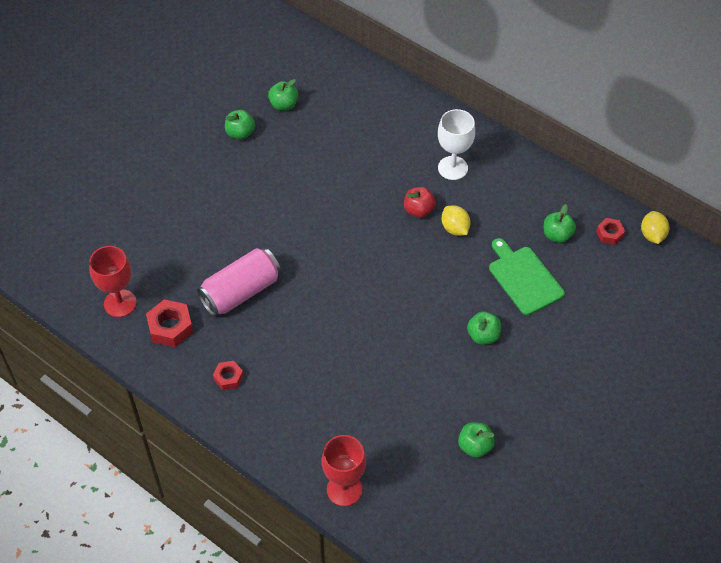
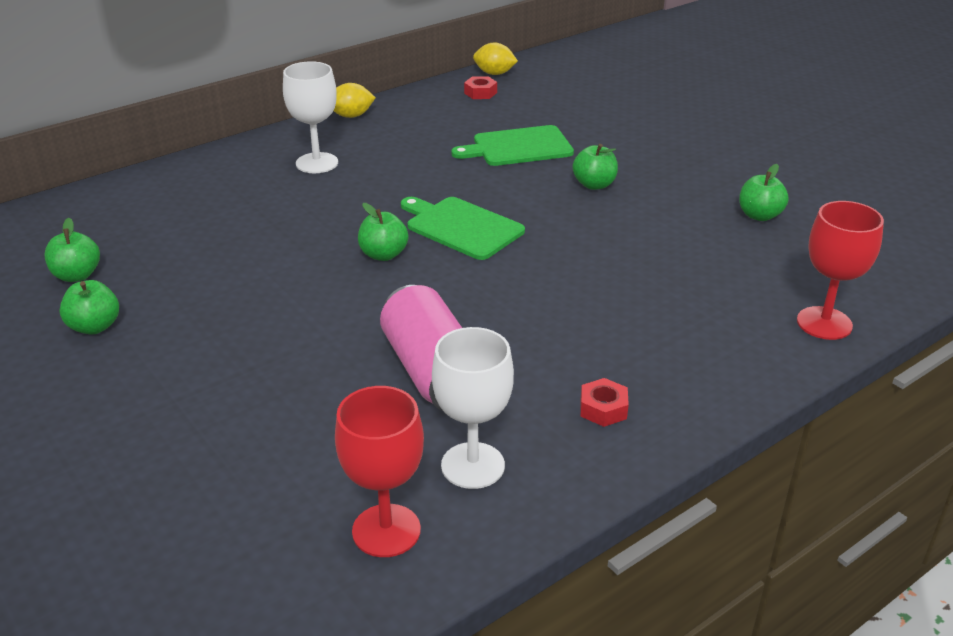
camera: 75 degrees left, 20 degrees down
red nut [146,299,193,347] -> white goblet [432,327,514,489]
red apple [404,187,436,218] -> none
yellow lemon [442,205,471,236] -> yellow lemon moved to [333,83,376,118]
green apple [544,204,576,243] -> green apple moved to [358,203,409,261]
none -> green cutting board [401,197,525,260]

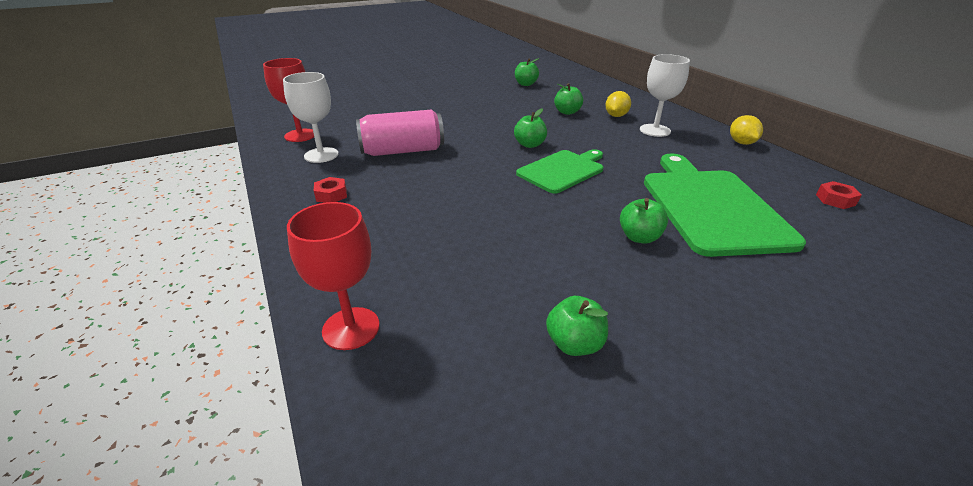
camera: 100 degrees right, 0 degrees up
green apple [59,280,119,335] -> green apple moved to [554,83,583,115]
green cutting board [452,125,574,166] -> green cutting board [644,154,806,257], size x1.63
yellow lemon [473,42,518,75] -> yellow lemon moved to [605,91,631,117]

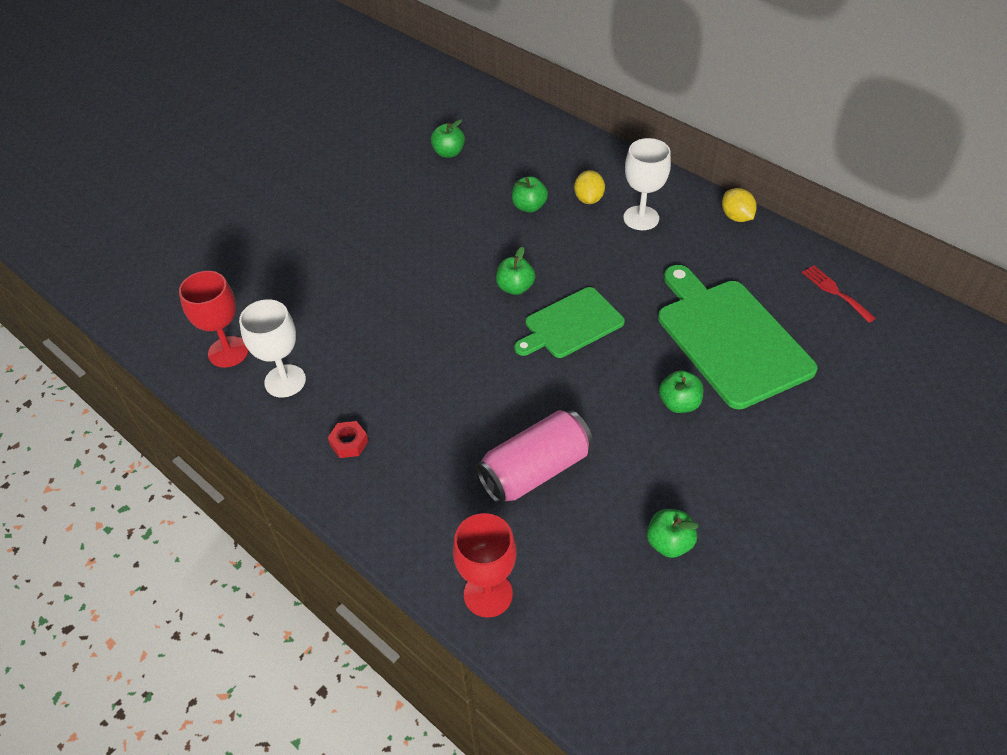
camera: 20 degrees left, 15 degrees up
pink can [356,109,444,156] -> pink can moved to [476,410,593,504]
green cutting board [516,149,603,194] -> green cutting board turned 150 degrees counterclockwise [514,287,625,358]
red nut [816,181,862,209] -> red fork [802,265,876,323]

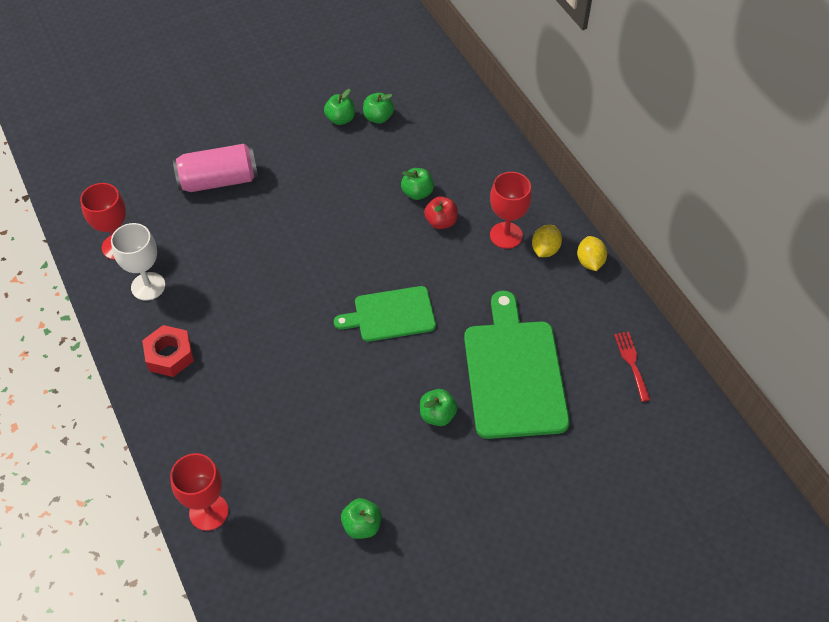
camera: 20 degrees right, 5 degrees up
red nut [328,421,368,458] -> red nut [142,325,194,377], size x1.63
pink can [476,410,593,504] -> pink can moved to [173,144,258,192]
green apple [496,247,535,295] -> green apple moved to [324,89,355,125]
yellow lemon [574,170,605,204] -> yellow lemon moved to [532,225,562,257]
white goblet [623,138,671,230] -> red goblet [490,172,532,249]
none -> red apple [424,196,458,229]

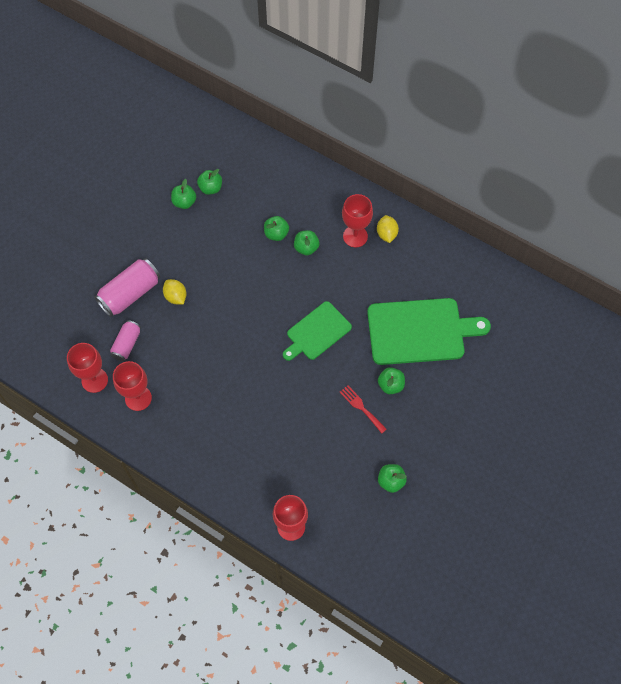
camera: 30 degrees left, 10 degrees up
white goblet [111,223,165,301] -> red goblet [113,361,152,411]
red nut [142,325,194,377] -> none
red apple [424,196,458,229] -> green apple [294,230,320,255]
green cutting board [464,291,570,439] -> green cutting board turned 120 degrees clockwise [367,298,491,365]
yellow lemon [577,236,607,271] -> yellow lemon moved to [163,279,187,305]
red fork [614,332,651,402] -> red fork moved to [340,385,387,434]
none -> pink can [110,320,141,361]

